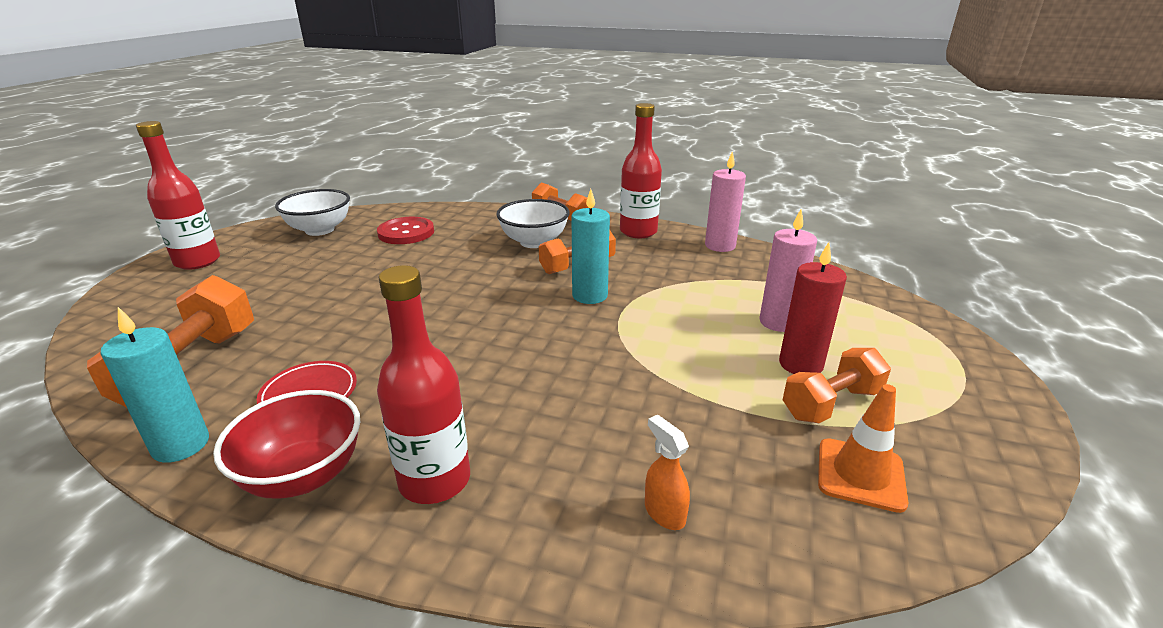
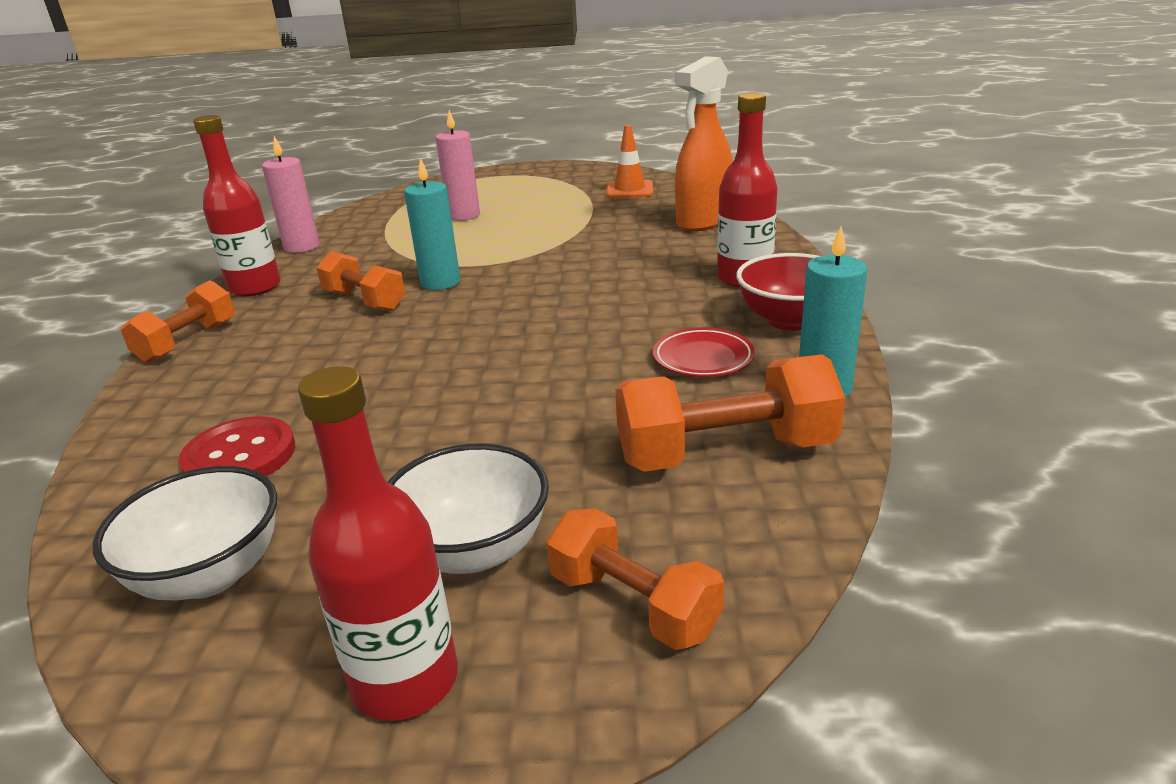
camera: 105 degrees left, 0 degrees up
white bowl [496,199,570,248] -> white bowl moved to [388,443,549,574]
orange spray bottle [645,414,690,530] -> orange spray bottle [675,56,733,232], size x2.30
red candle [779,242,847,374] -> none
orange dumbbell [783,348,891,423] -> orange dumbbell moved to [546,508,724,650]

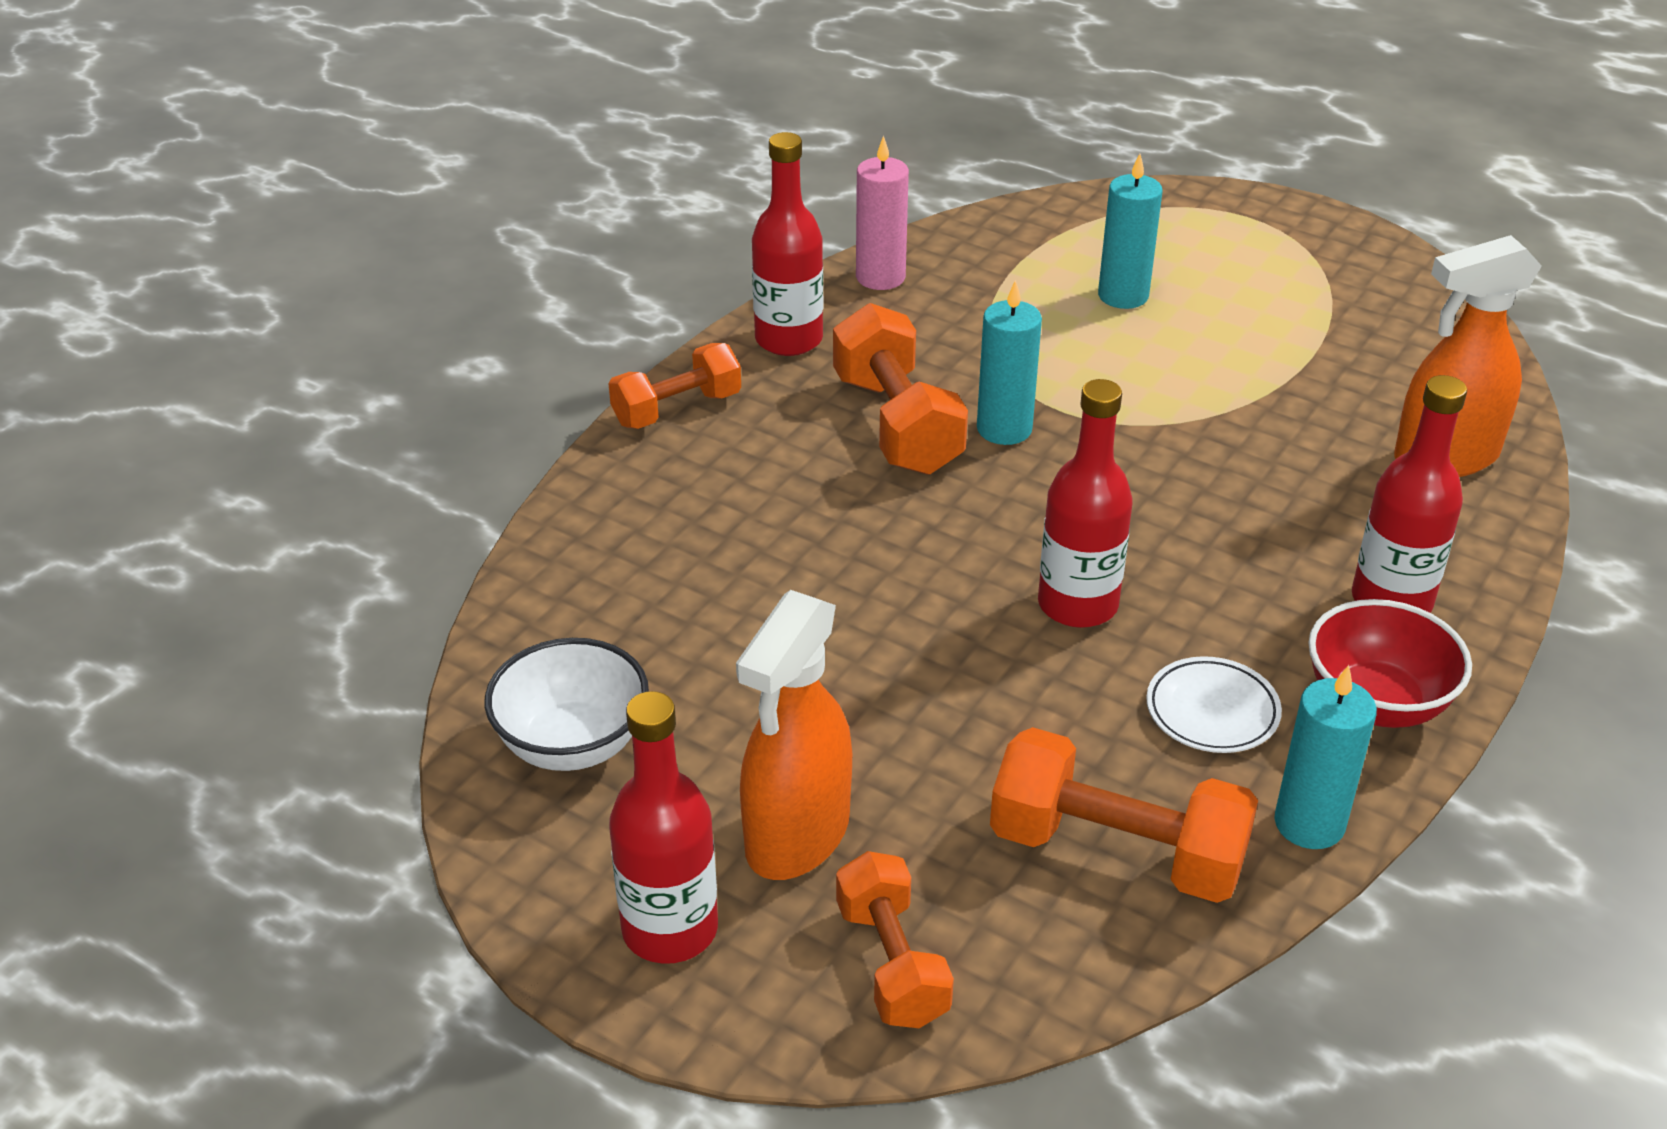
camera: 30 degrees right, 10 degrees up
red button [179,416,295,476] -> none
orange dumbbell [317,251,405,311] -> orange dumbbell [833,303,968,475], size x1.51
white bowl [388,443,549,574] -> orange spray bottle [736,590,852,880]
pink candle [435,110,480,221] -> turquoise candle [1098,154,1162,309]
orange traffic cone [606,125,653,198] -> none
red plate [653,328,755,377] -> white plate [1146,656,1282,753]
none -> red bottle [1038,379,1133,628]

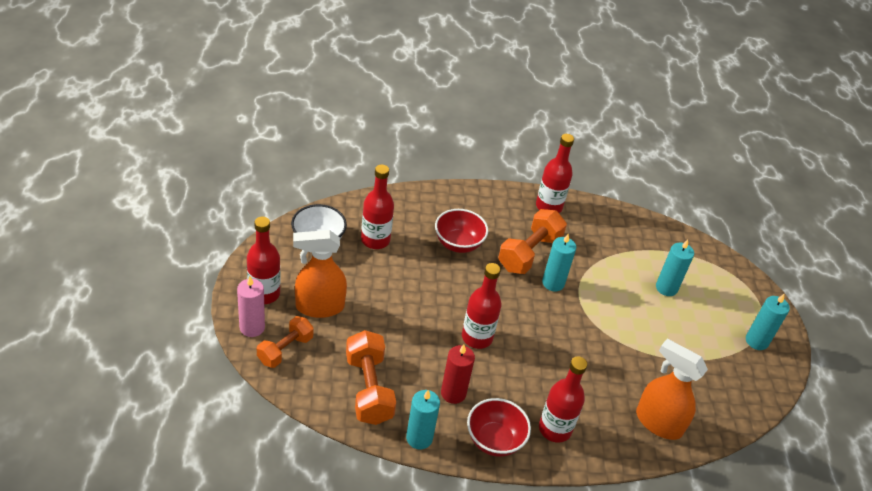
camera: 50 degrees right, 5 degrees up
orange dumbbell [608,343,741,429] -> none
pink candle [856,135,909,290] -> pink candle moved to [237,276,265,337]
white plate [1146,656,1282,753] -> red candle [441,345,475,404]
none -> red bottle [361,165,394,249]
none -> red bowl [435,209,488,253]
none -> turquoise candle [746,294,790,350]

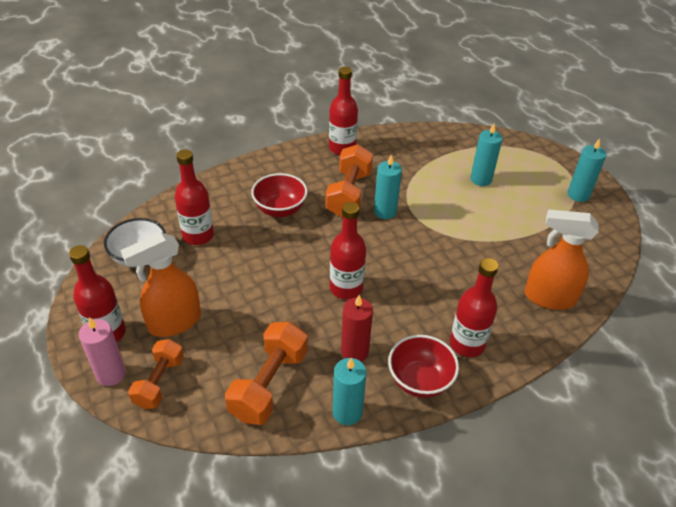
camera: 20 degrees left, 0 degrees up
orange dumbbell [346,330,396,425] -> orange dumbbell turned 60 degrees clockwise [225,322,307,425]

